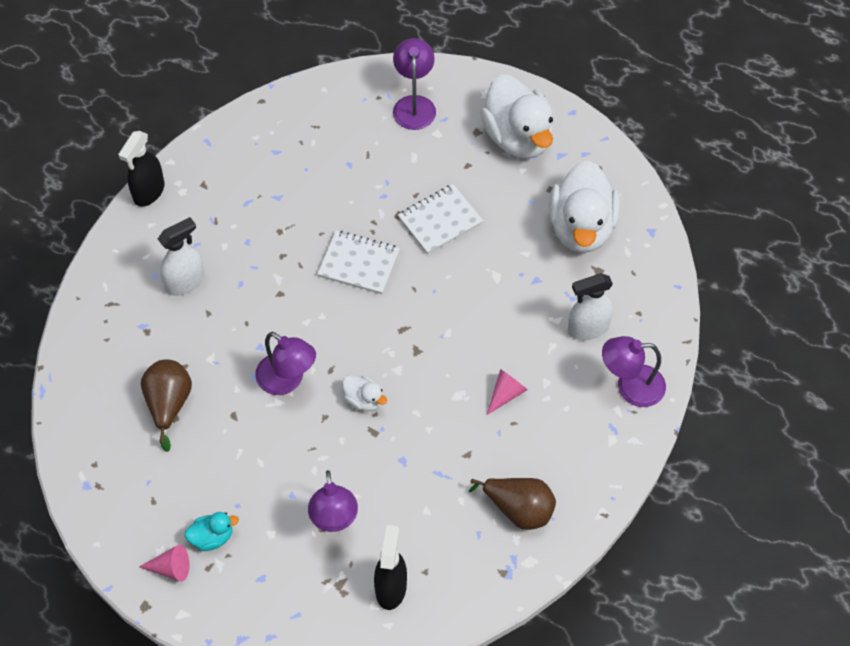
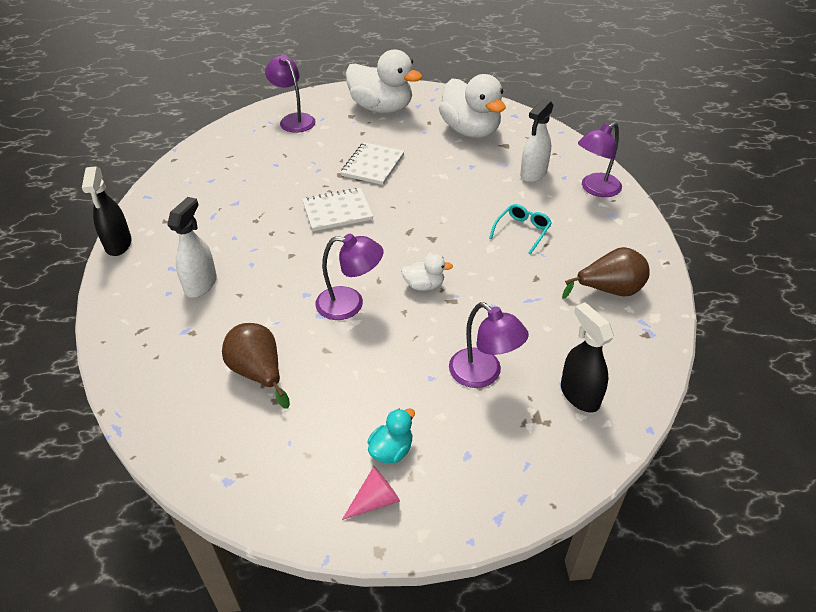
camera: 35 degrees left, 15 degrees down
pink cone [487,369,527,415] -> turquoise glasses [489,204,552,254]

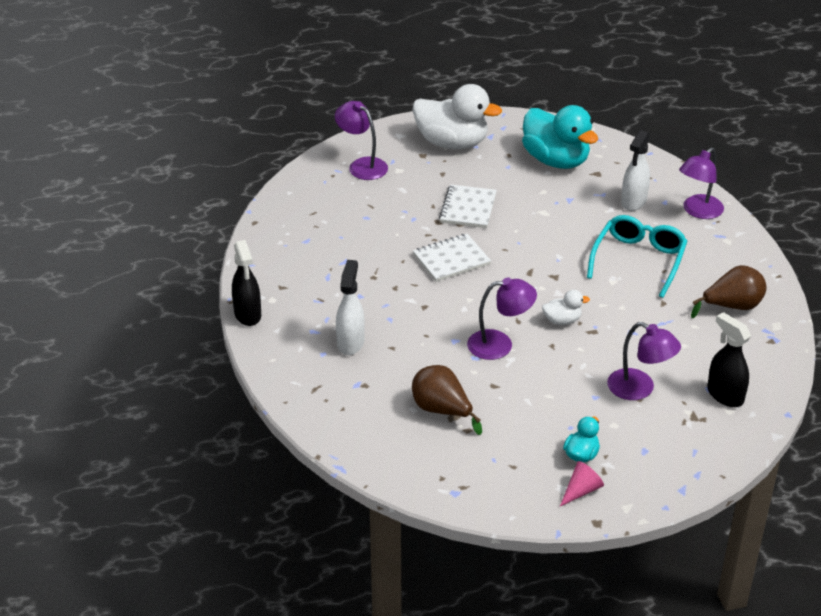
camera: 10 degrees left, 5 degrees down
white duck [439,74,506,138] -> turquoise duck [522,105,598,169]
turquoise glasses [489,204,552,254] -> turquoise glasses [587,215,687,298], size x1.75

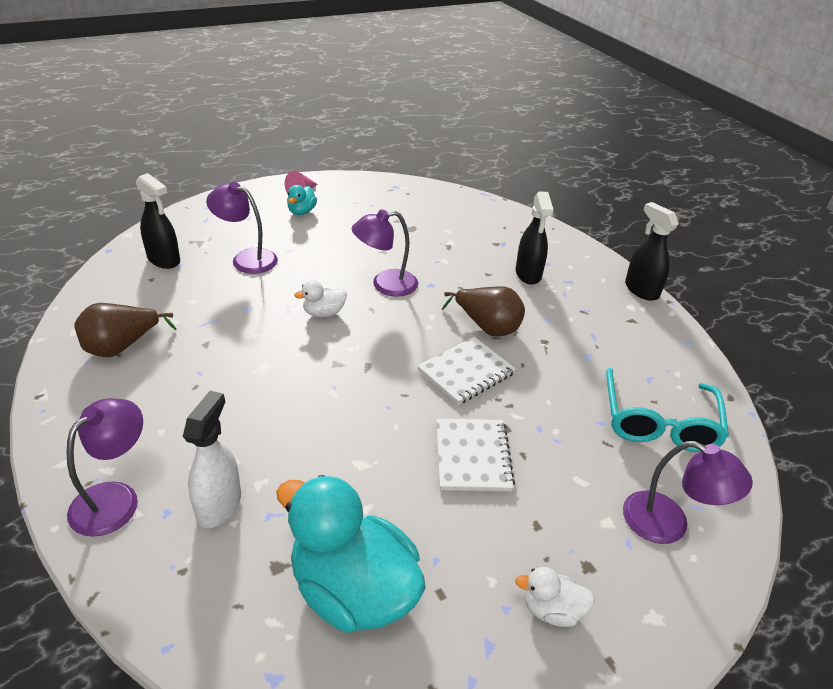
camera: 165 degrees right, 0 degrees up
white spray bottle [336,260,365,355] -> black spray bottle [516,192,554,285]
brown pear [412,365,482,435] -> brown pear moved to [441,286,525,337]
white duck [413,84,502,149] -> white duck [515,567,595,627], size x0.45
turquoise glasses [587,215,687,298] -> turquoise glasses moved to [606,368,729,452]

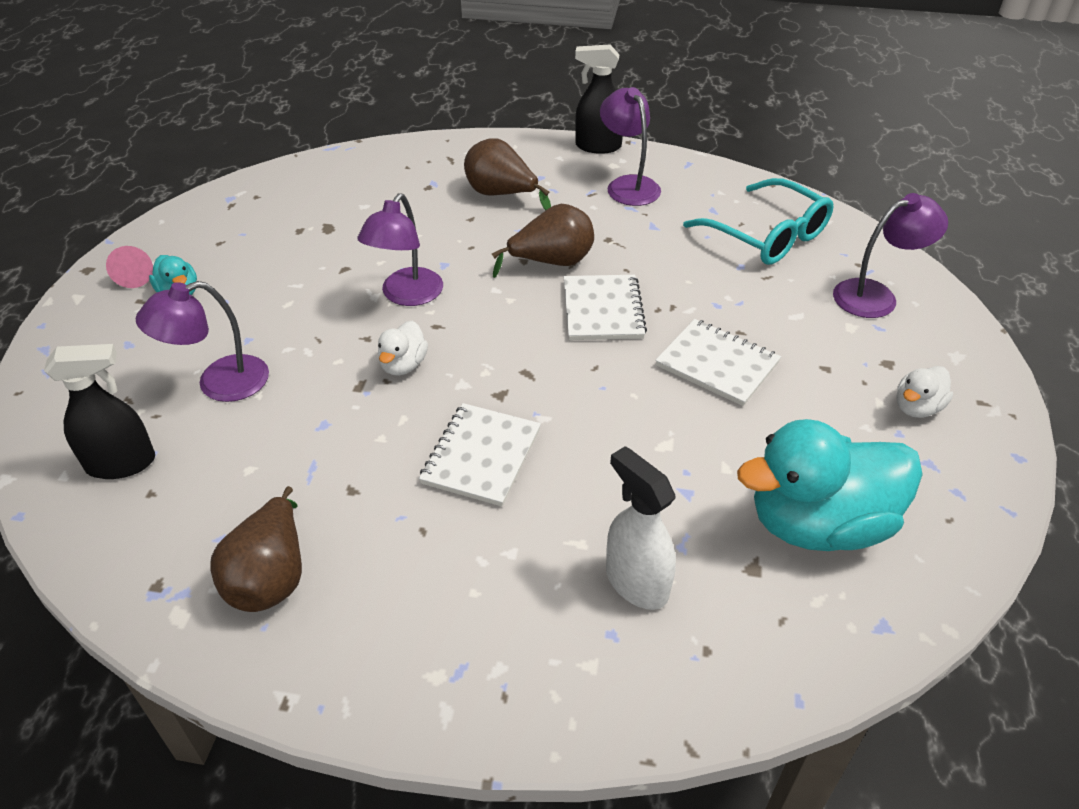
camera: 50 degrees left, 5 degrees up
purple lamp [66,398,143,537] -> purple lamp moved to [600,87,661,206]
black spray bottle [516,192,554,285] -> brown pear [464,138,551,210]
none -> white notebook [419,403,541,506]

